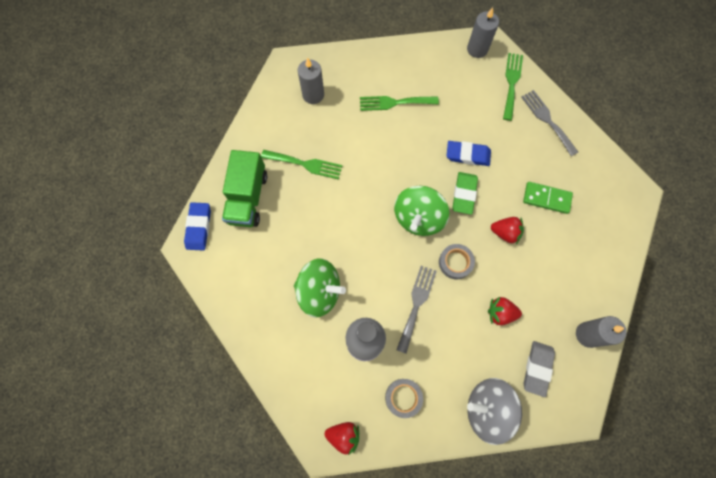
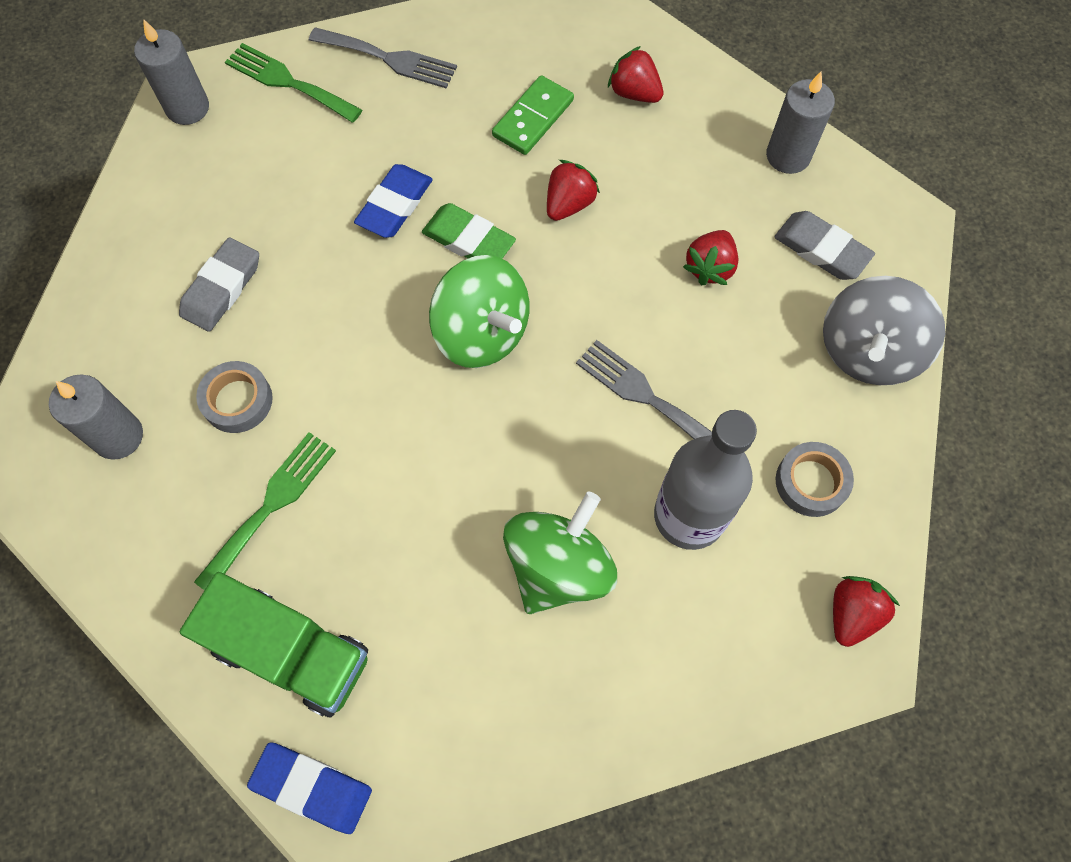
camera: 70 degrees left, 5 degrees down
green fork [360,96,439,111] -> grey eraser [179,238,259,332]
grey tape [439,244,475,279] -> grey tape moved to [196,361,273,433]
grey fork [521,90,578,156] -> grey fork turned 150 degrees counterclockwise [309,27,457,88]
none -> red strawberry [608,46,664,103]

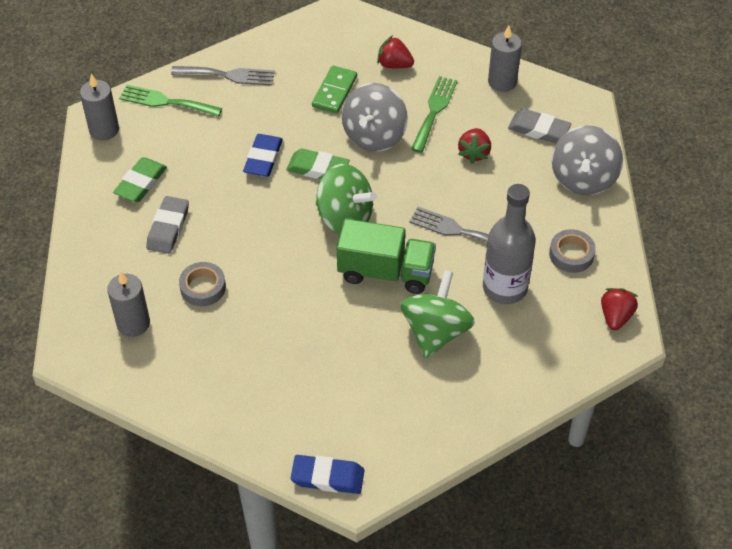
camera: 15 degrees left, 15 degrees down
green truck [180,572,368,717] -> green truck moved to [337,219,436,294]
green fork [194,432,336,590] -> green fork moved to [411,76,458,153]
red strawberry [547,160,600,221] -> grey spinning top [342,83,408,152]
none -> green eraser [113,157,167,202]

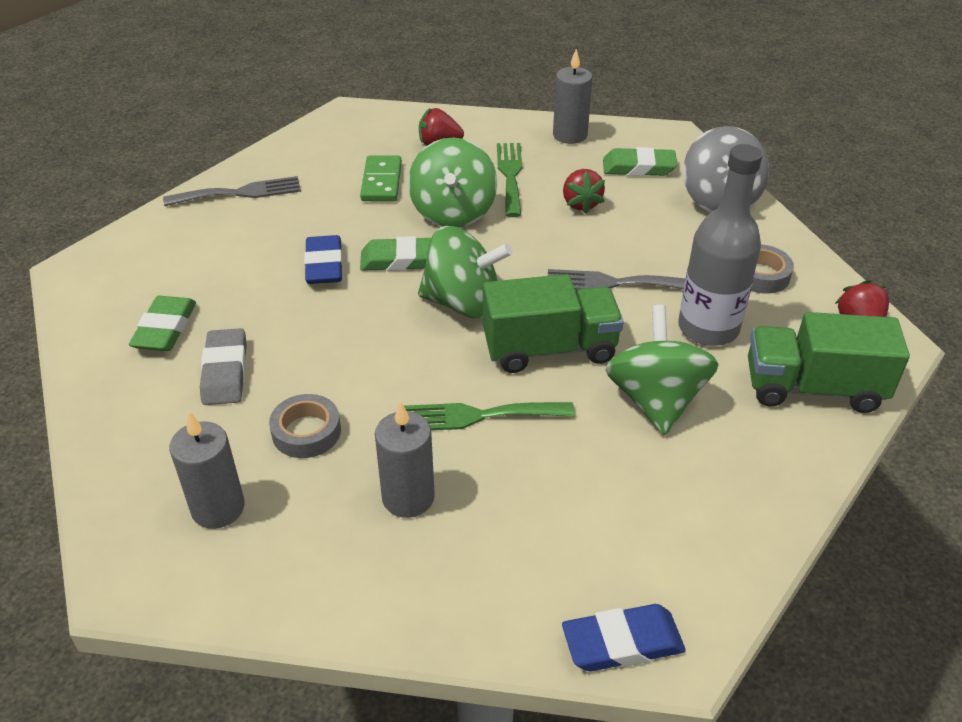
camera: 20 degrees left, 10 degrees down
grey candle [80,74,119,141] -> grey candle moved to [375,401,435,518]
green fork [119,85,222,117] -> green fork moved to [404,402,575,430]
grey spinning top [342,83,408,152] -> green spinning top [408,137,497,227]
grey eraser [508,109,571,143] -> green eraser [603,147,677,176]
none -> green truck [748,312,910,413]

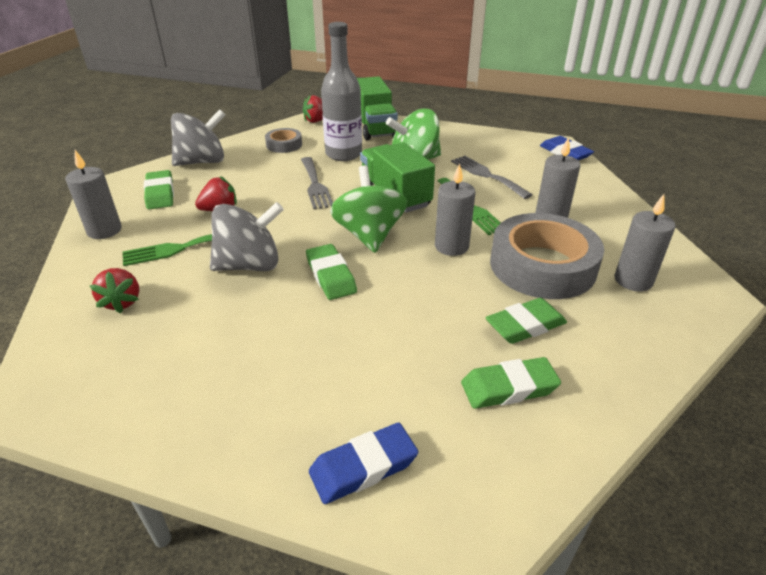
camera: 110 degrees left, 5 degrees down
grey fork [163,176,301,206] -> grey fork moved to [451,156,533,199]
grey eraser [200,328,247,405] -> green eraser [486,298,567,344]
grey tape [269,394,341,458] -> grey tape [490,213,604,299], size x2.09
blue eraser [304,235,343,284] -> blue eraser moved to [309,423,418,504]
green domino [360,156,402,201] -> none
green spinning top [408,137,497,227] -> grey spinning top [210,202,284,271]
none -> grey candle [435,163,475,256]

